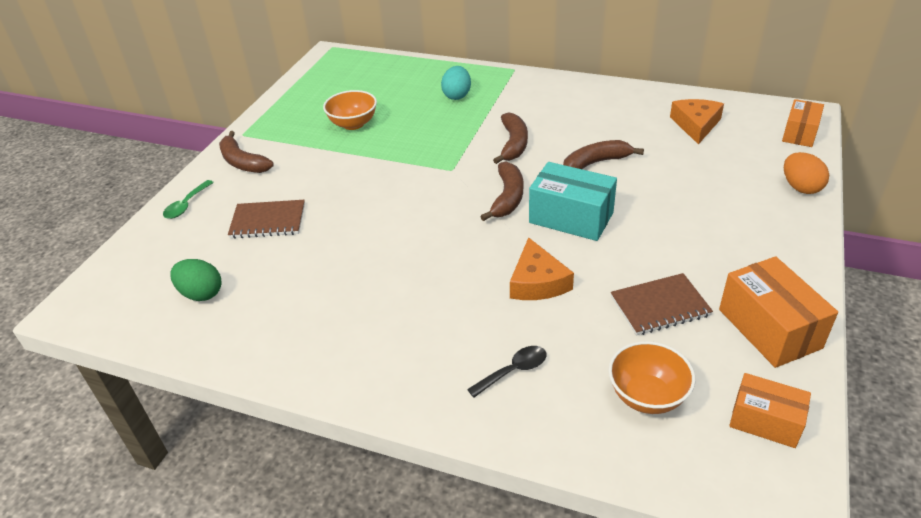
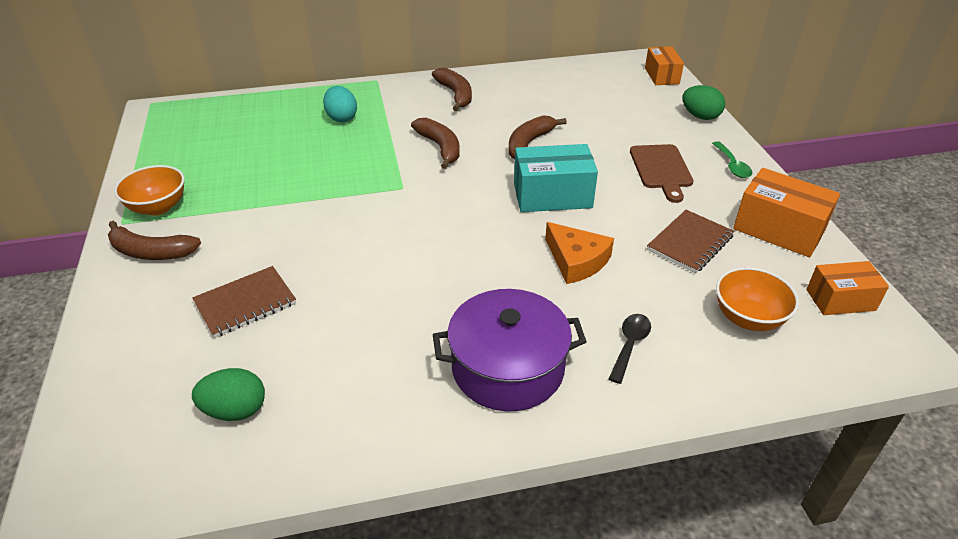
camera: 35 degrees left, 0 degrees up
green spoon [163,180,214,219] -> green spoon moved to [712,141,752,178]
orange bowl [323,90,377,130] -> orange bowl moved to [114,165,185,216]
brown banana [480,162,523,221] -> brown banana moved to [432,68,472,111]
orange cheese [670,99,724,145] -> none
orange egg [784,152,829,194] -> green egg [682,85,725,120]
none -> purple pot [433,289,587,411]
none -> brown cutting board [630,144,693,203]

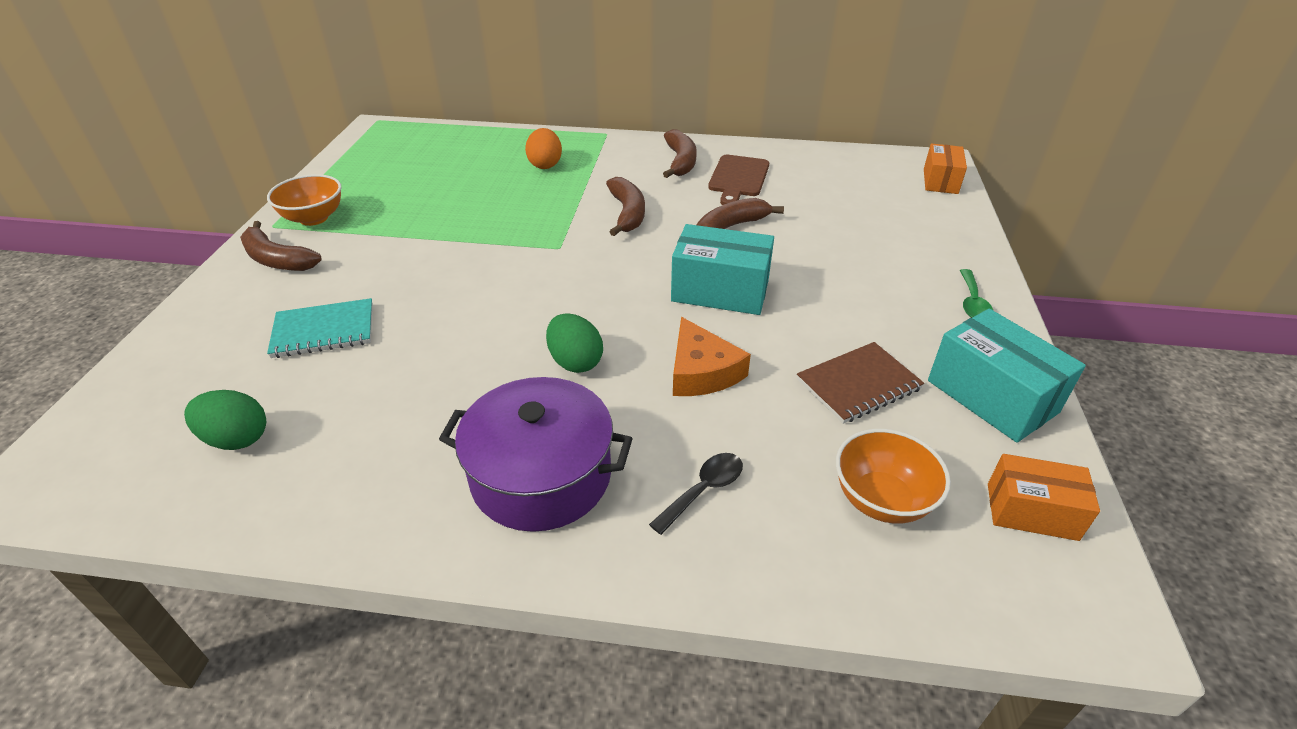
camera: 20 degrees right, 0 degrees up
brown notebook [192,266,296,338] -> turquoise notebook [267,298,373,358]
turquoise egg [323,86,357,122] -> orange egg [525,128,562,169]
brown cutting board [630,144,693,203] -> brown cutting board moved to [708,155,769,205]
green egg [682,85,725,120] -> green egg moved to [546,313,603,373]
orange box [733,168,840,257] -> turquoise box [928,309,1086,443]

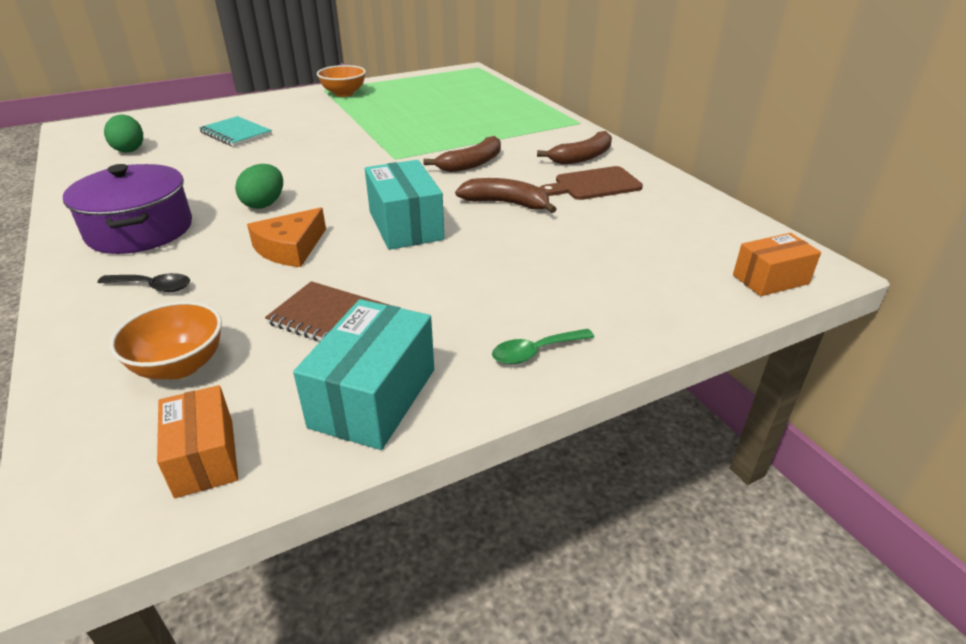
camera: 55 degrees right, 5 degrees down
brown banana [240,221,322,271] -> none
orange egg [525,128,562,169] -> none

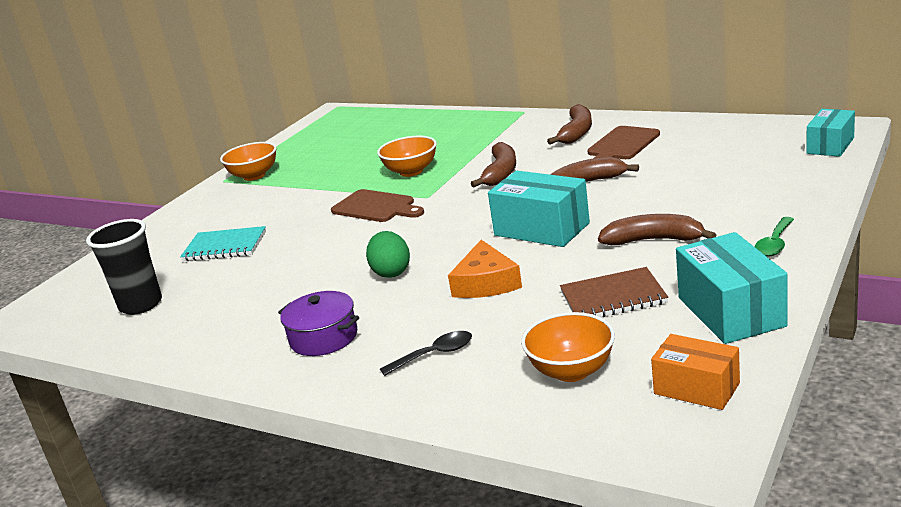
camera: 30 degrees left, 10 degrees down
purple pot [63,164,192,254] -> purple pot [278,291,359,356], size x0.63
green egg [104,115,143,152] -> black cup [86,219,162,315]
orange box [733,233,821,296] -> turquoise box [806,109,855,157]
none -> brown cutting board [331,189,424,222]
none -> orange bowl [377,136,437,177]
none -> brown banana [598,214,716,245]

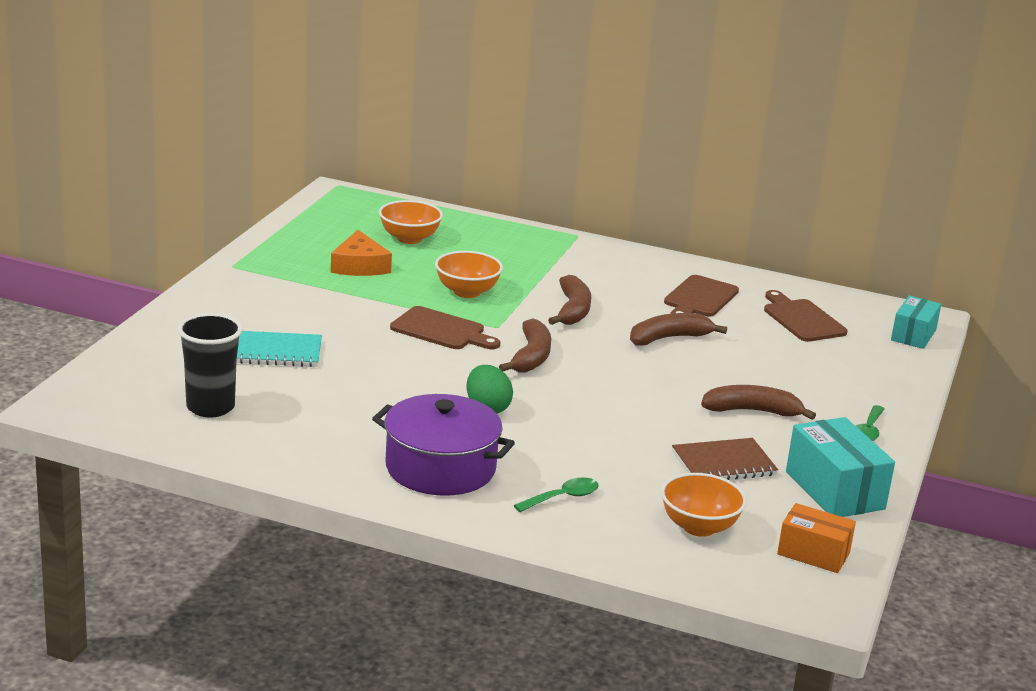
camera: 15 degrees left, 0 degrees up
orange bowl [220,142,277,181] -> orange bowl moved to [379,200,443,244]
purple pot [278,291,359,356] -> purple pot [372,394,515,496], size x1.58
black spoon [380,331,472,376] -> green spoon [514,477,599,512]
orange cheese [448,240,522,298] -> orange cheese moved to [331,230,392,276]
turquoise box [488,171,590,247] -> none
brown banana [547,104,592,144] -> brown banana moved to [499,318,551,372]
none -> brown cutting board [764,290,847,342]

